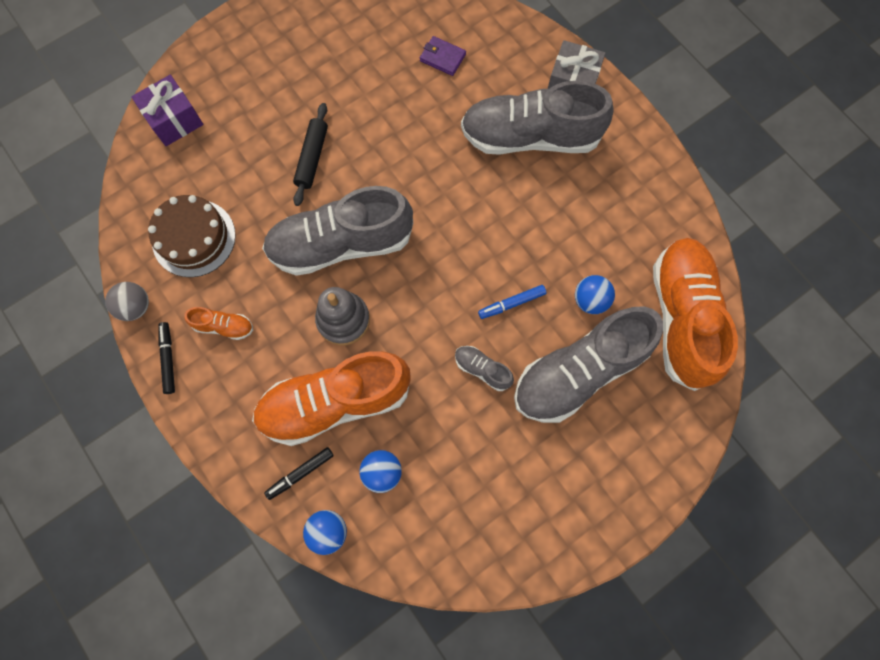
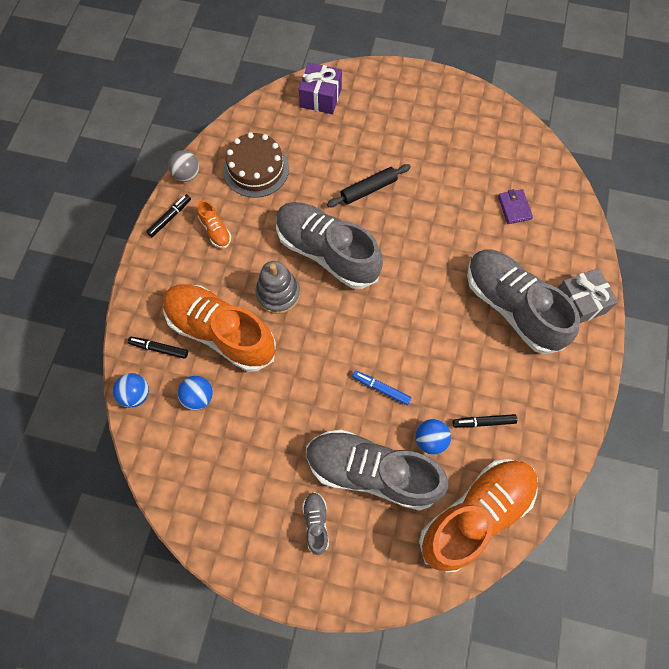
camera: 50 degrees right, 5 degrees down
grey shoe [455,346,514,391] -> grey shoe moved to [302,492,329,555]
none -> black marker [453,414,517,428]

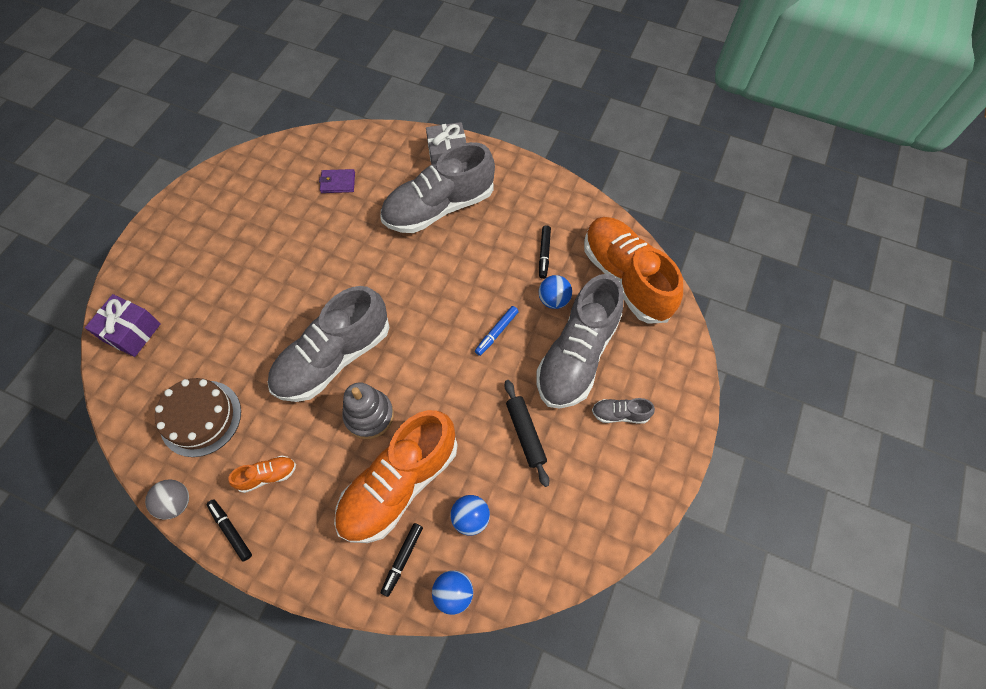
camera: 80 degrees left, 5 degrees down
black rolling pin [327,164,411,207] -> black rolling pin moved to [504,380,549,487]

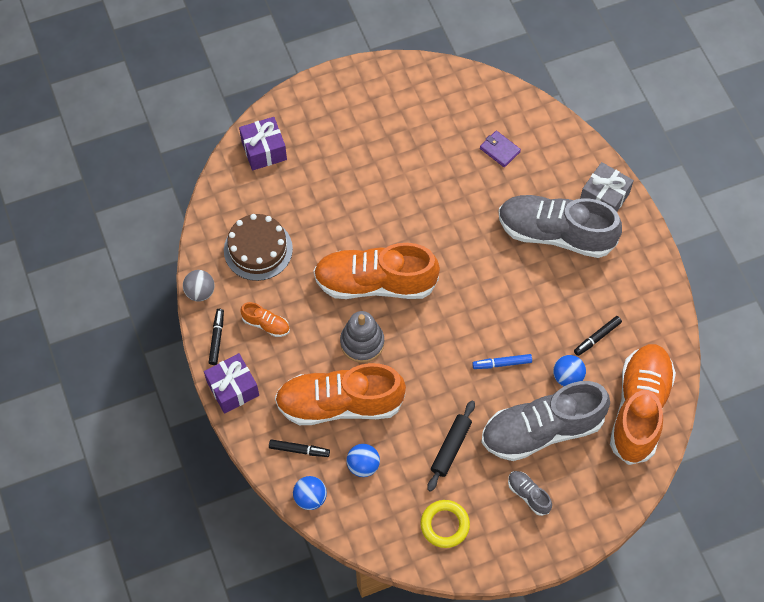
camera: 45 degrees right, 0 degrees up
grey shoe [268,286,389,402] -> orange shoe [313,243,440,299]
black marker [381,523,423,597] -> black marker turned 150 degrees counterclockwise [269,439,330,457]
none -> purple gift [204,353,259,414]
none -> yellow ring [420,500,470,548]

